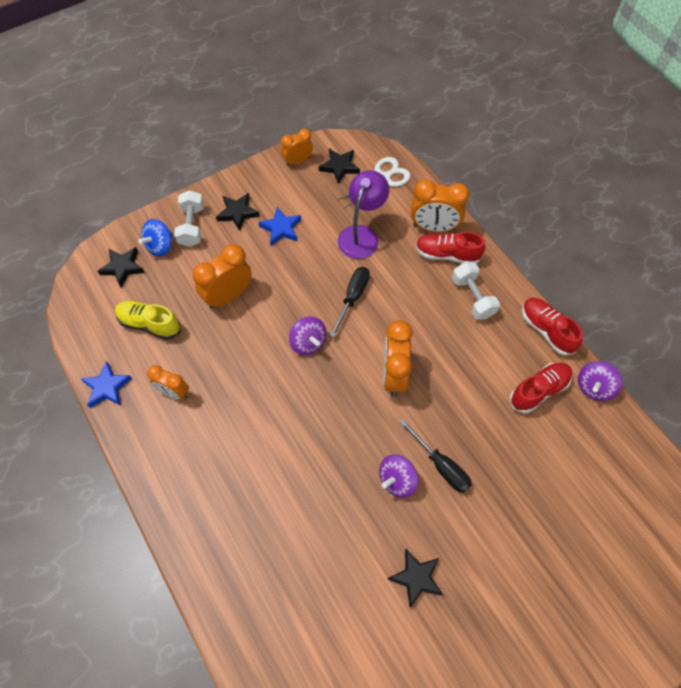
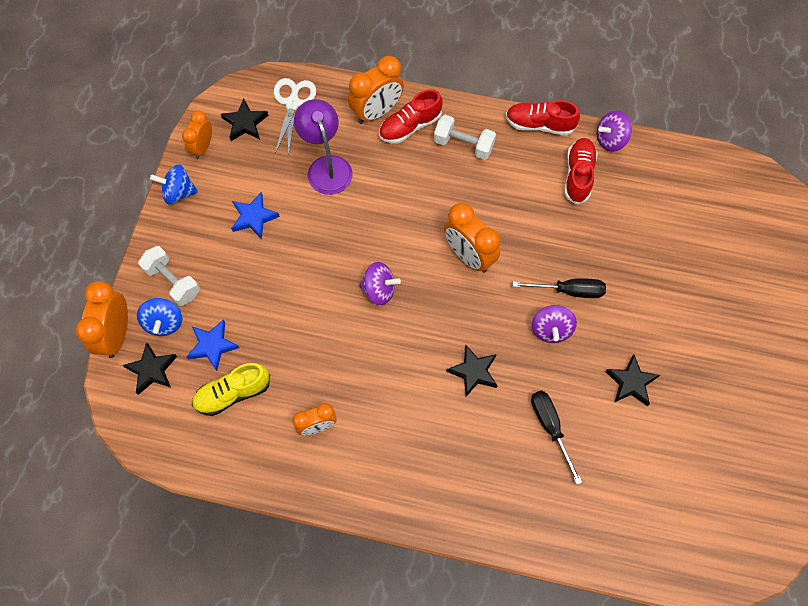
camera: 45 degrees left, 5 degrees up
blue star [81,361,132,408] -> blue star moved to [186,319,240,371]
orange clock [193,244,252,309] -> orange clock moved to [75,281,128,358]
black star [216,193,260,231] -> black star moved to [446,345,497,397]
black screwdriver [330,267,370,338] -> black screwdriver moved to [531,390,582,485]
purple spinning top [578,361,623,401] -> purple spinning top turned 75 degrees clockwise [597,111,632,152]
none -> blue spinning top [150,164,198,204]

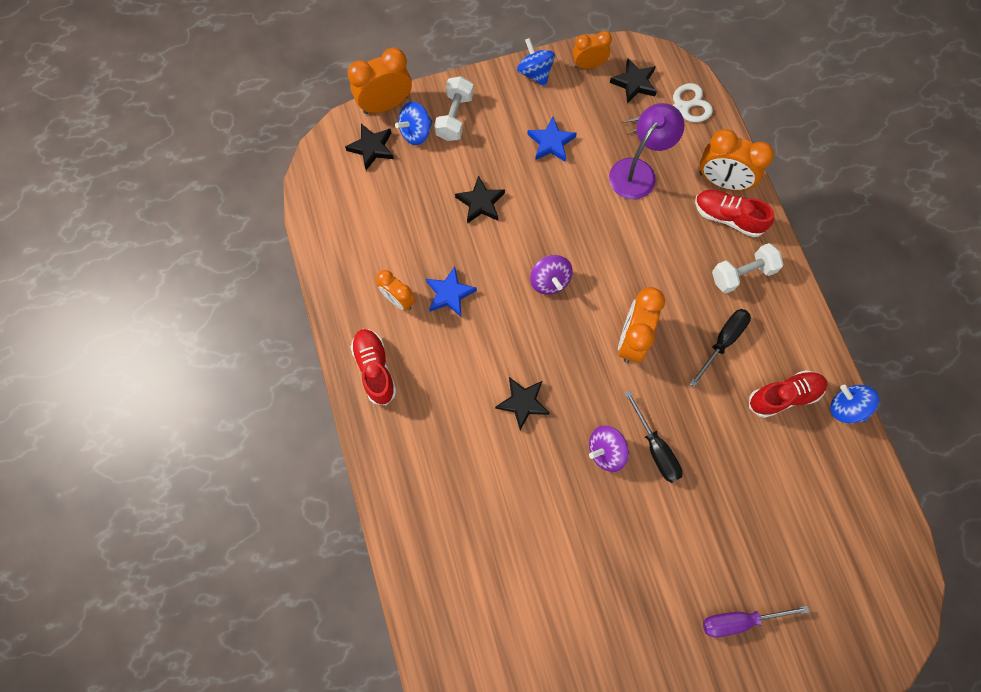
camera: 60 degrees right, 5 degrees up
blue star [186,319,240,371] -> blue star moved to [426,267,477,317]
yellow shoe [192,363,270,416] -> none
white dumbbell [434,115,496,160] -> white dumbbell turned 75 degrees clockwise [712,243,784,293]
red shoe [506,100,580,136] -> red shoe moved to [350,329,396,406]
black screwdriver [531,390,582,485] -> black screwdriver moved to [689,309,751,387]
purple spinning top [597,111,632,152] -> blue spinning top [830,385,879,423]
black star [605,355,660,406] -> black star moved to [455,175,505,223]
none -> purple screwdriver [703,606,809,637]

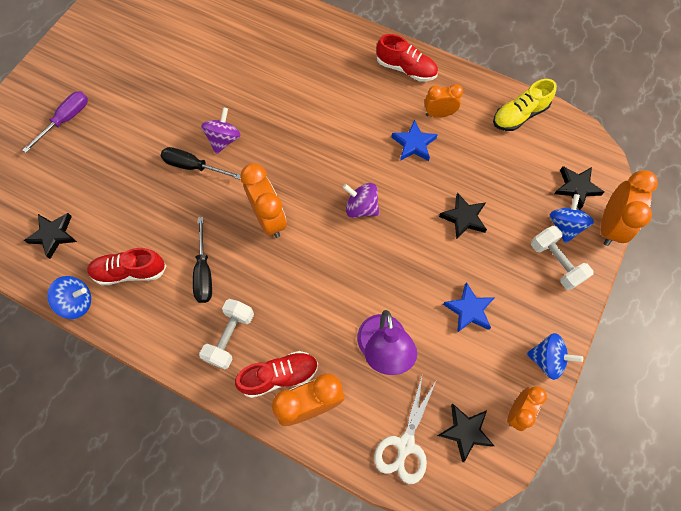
camera: 135 degrees right, 5 degrees down
black star [495,377,550,430] -> black star moved to [24,213,77,259]
red shoe [749,370,827,418] -> red shoe turned 60 degrees clockwise [87,248,167,285]
none -> yellow shoe [493,79,557,131]

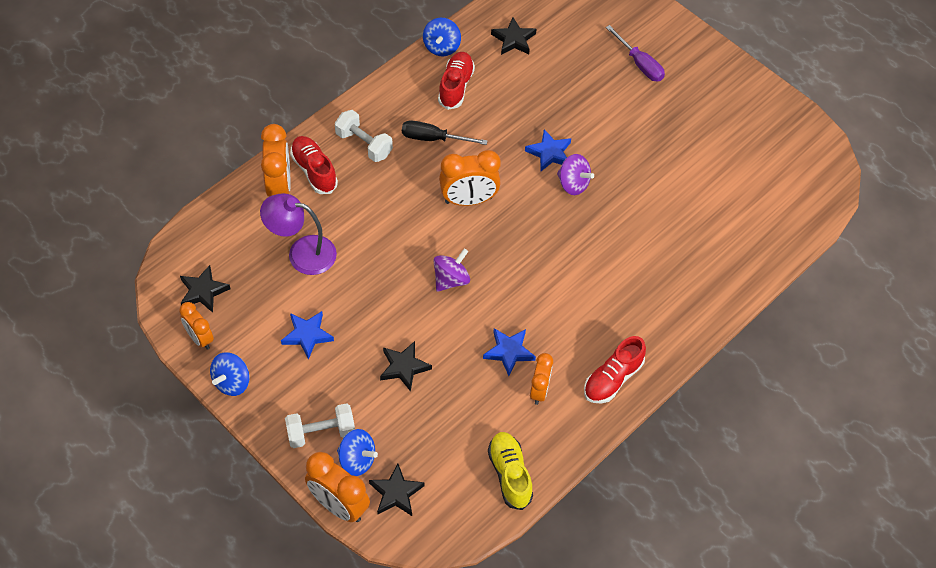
camera: 105 degrees right, 10 degrees down
black screwdriver [161,147,241,179] -> blue star [525,129,571,171]
red shoe [235,351,318,398] -> red shoe turned 150 degrees clockwise [290,136,338,194]
white scissors [374,376,436,484] -> none

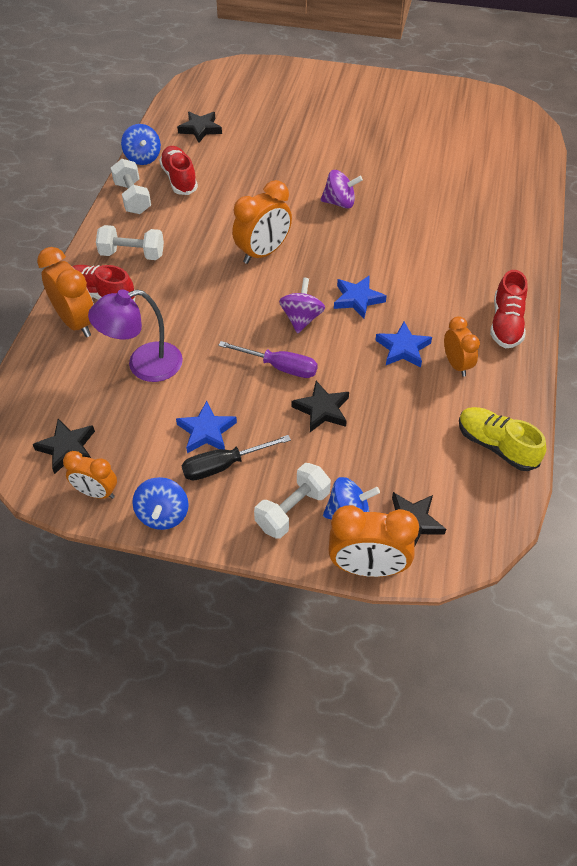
camera: 30 degrees left, 5 degrees down
black screwdriver [402,120,488,145] -> black screwdriver moved to [181,435,291,480]
blue star [525,129,571,171] -> blue star moved to [334,276,387,319]
purple screwdriver [606,25,665,81] -> purple screwdriver moved to [218,341,318,378]
none -> white dumbbell [111,159,151,214]

